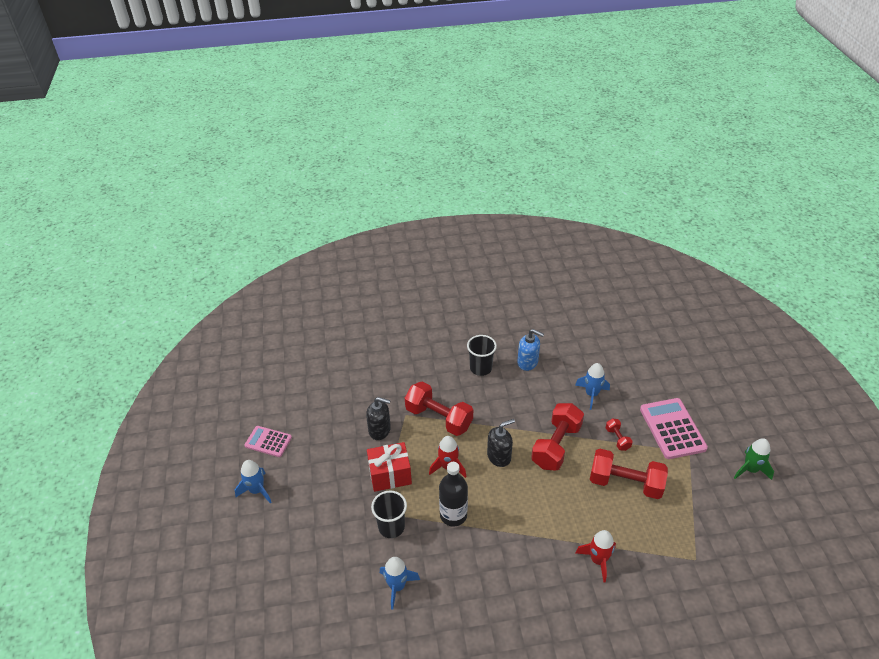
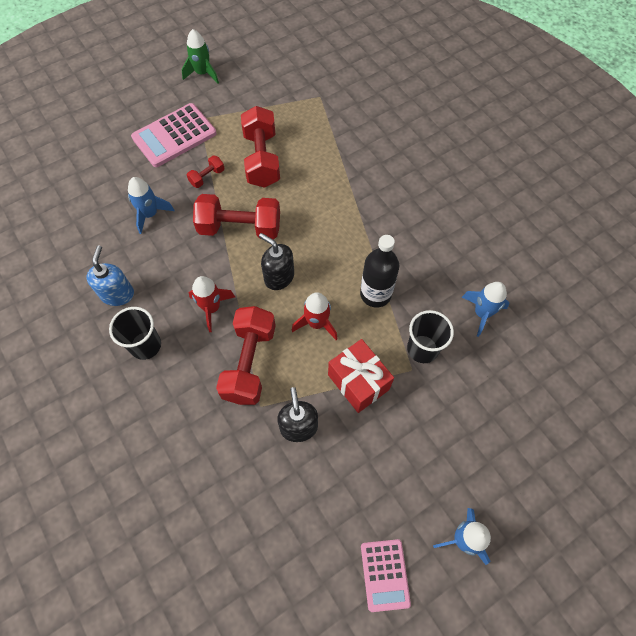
camera: 115 degrees left, 20 degrees up
red rocket [576,530,616,583] -> red rocket moved to [189,276,235,332]

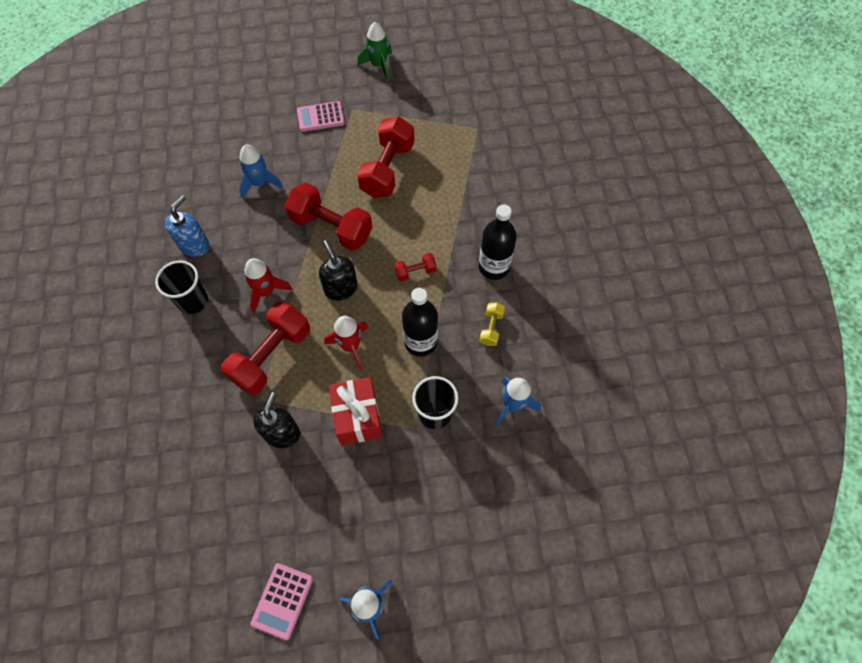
camera: 25 degrees right, 0 degrees up
pink calculator [131,103,217,167] -> pink calculator [297,101,345,132], size x0.61
red dumbbell [187,155,225,188] -> red dumbbell moved to [394,253,436,281]
none -> black bottle [479,204,517,280]
none -> yellow dumbbell [480,303,505,346]

